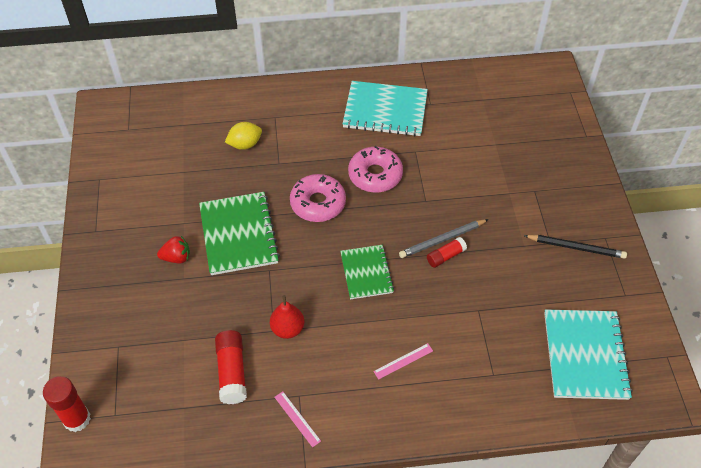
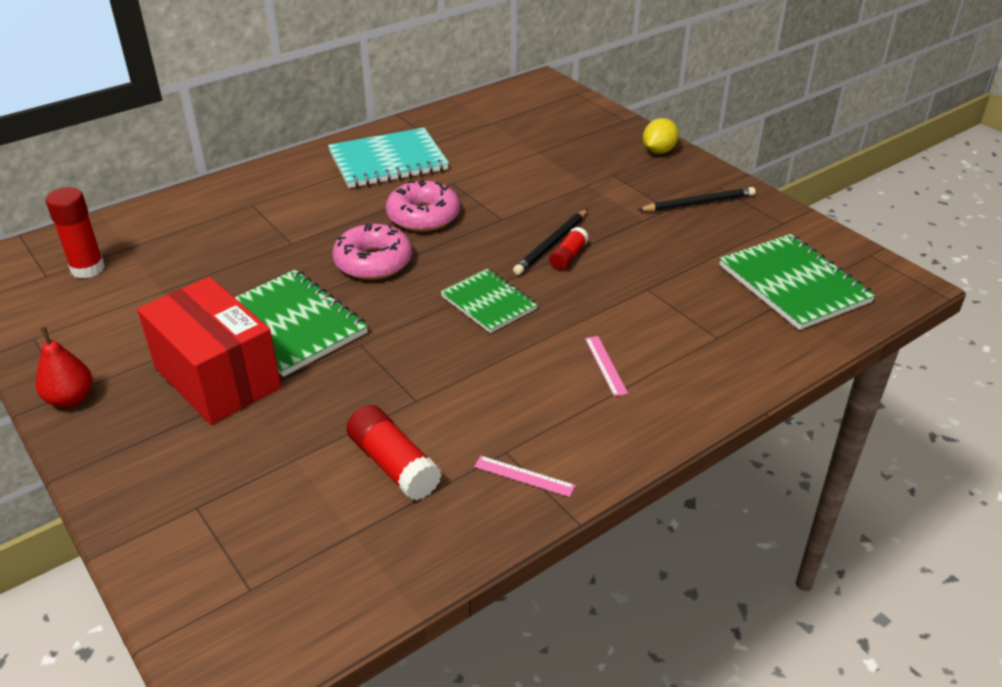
camera: 30 degrees left, 15 degrees down
red glue stick [43,376,91,432] -> red glue stick moved to [46,187,105,279]
red strawberry [157,236,190,264] -> red box [137,277,281,425]
yellow lemon [225,122,262,150] -> yellow lemon moved to [643,118,679,154]
red pear [270,295,304,339] -> red pear moved to [36,327,92,407]
pink ruler [373,343,433,380] -> pink ruler turned 45 degrees counterclockwise [585,336,628,397]
grey pencil [399,219,489,258] -> black pencil [513,209,588,275]
turquoise notebook [544,309,633,400] -> green notebook [719,234,876,330]

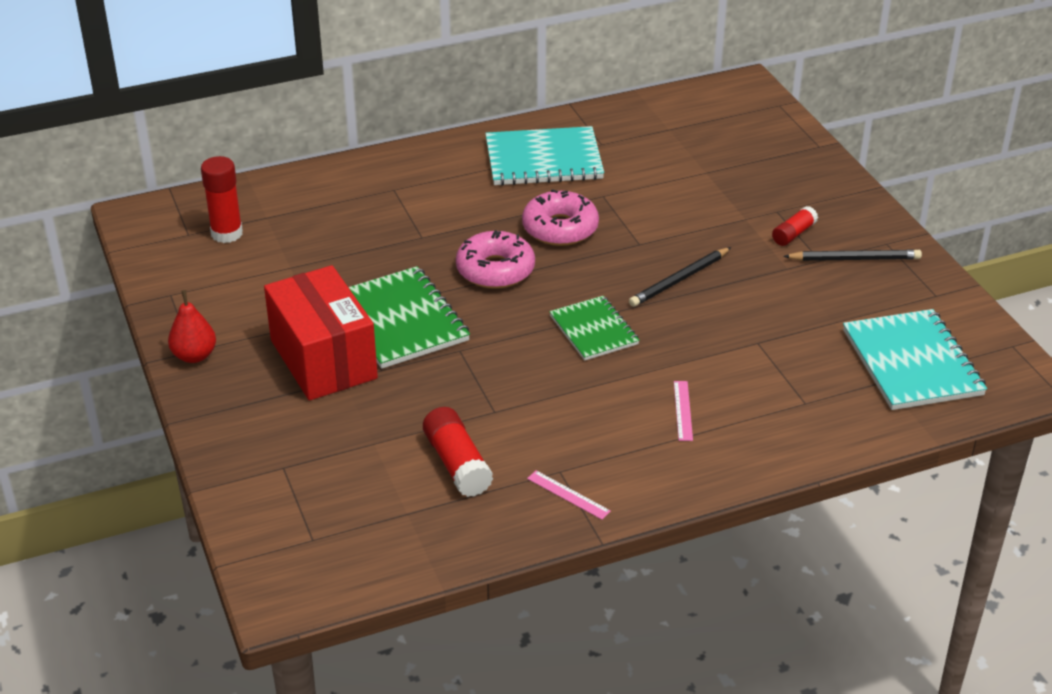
camera: 15 degrees right, 0 degrees up
red glue stick [549,227,589,270] -> red glue stick moved to [772,206,818,246]
yellow lemon [643,118,679,154] -> none
green notebook [719,234,876,330] -> turquoise notebook [843,309,987,410]

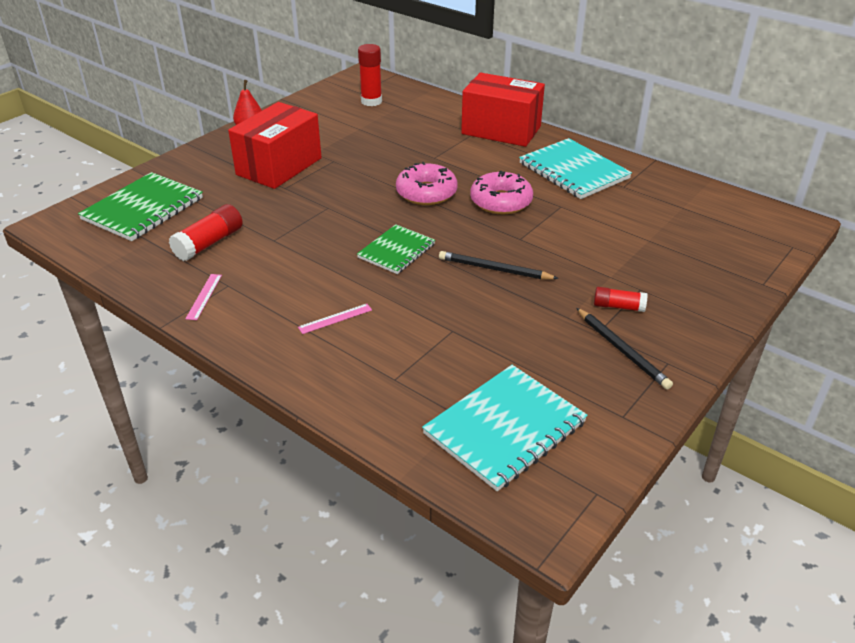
camera: 60 degrees right, 0 degrees up
green notebook [348,266,470,369] -> green notebook moved to [78,172,203,241]
none -> red box [461,73,545,147]

